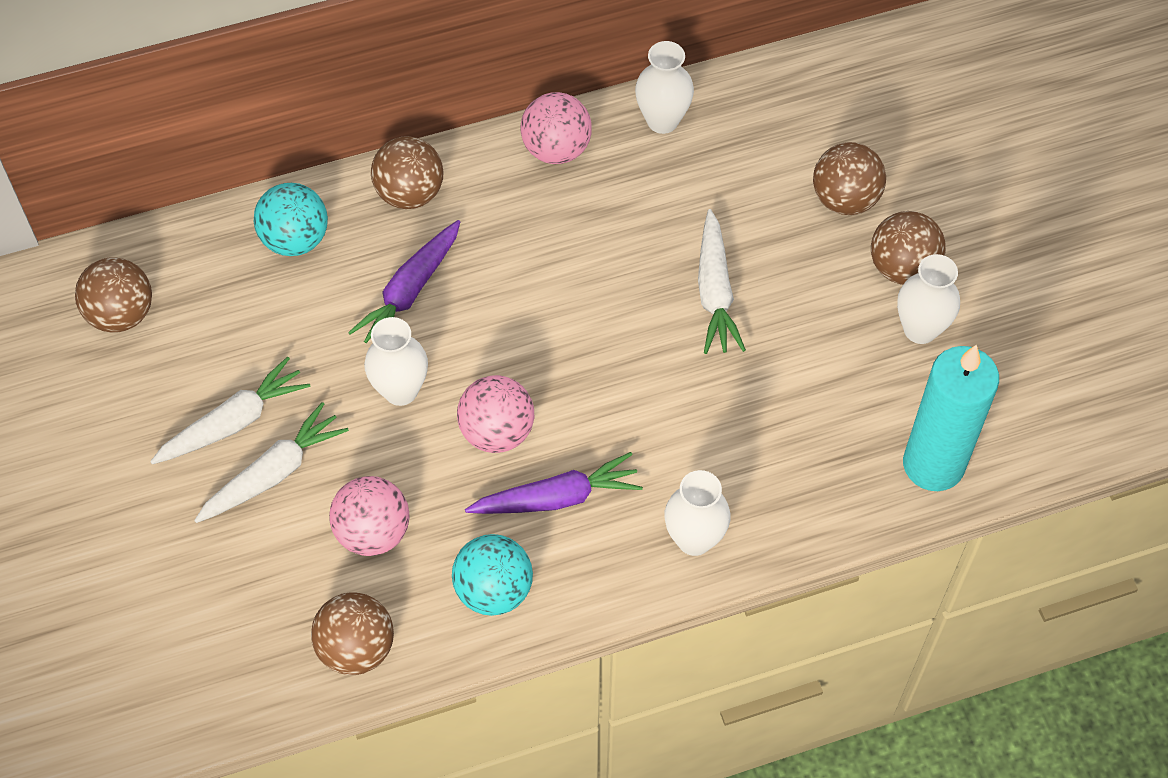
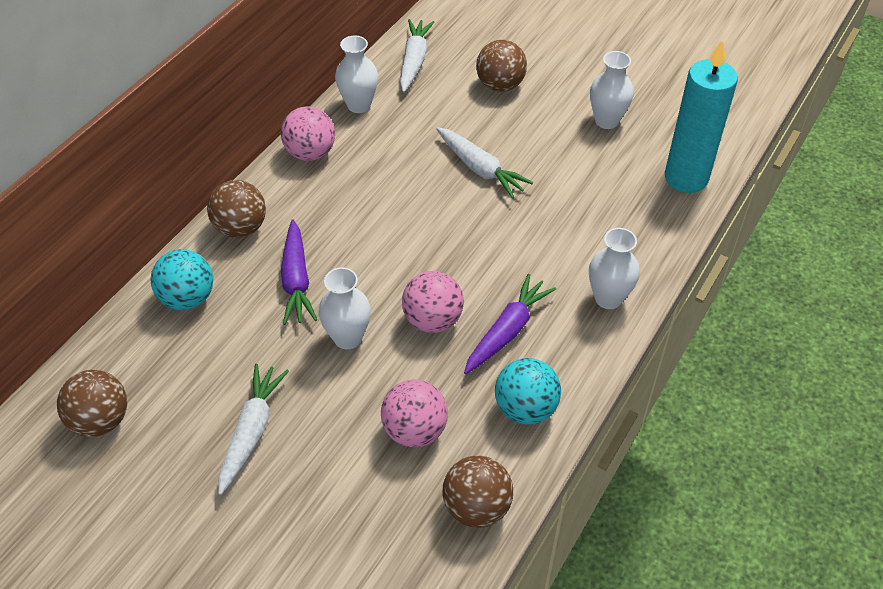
camera: 40 degrees left, 10 degrees down
white carrot [194,402,349,523] -> white carrot moved to [400,19,434,92]
brown ball [871,211,946,285] -> none

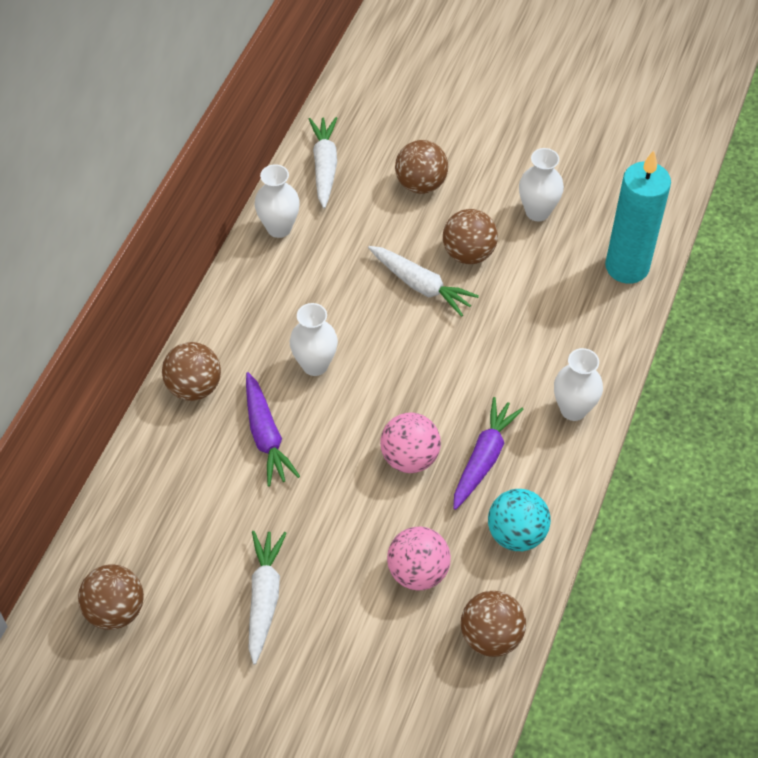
camera: 10 degrees left, 5 degrees up
turquoise ball [151,249,213,310] -> none
pink ball [281,106,335,161] -> none
white vase [318,267,371,350] -> white vase moved to [290,303,338,376]
none -> brown ball [443,209,498,264]

